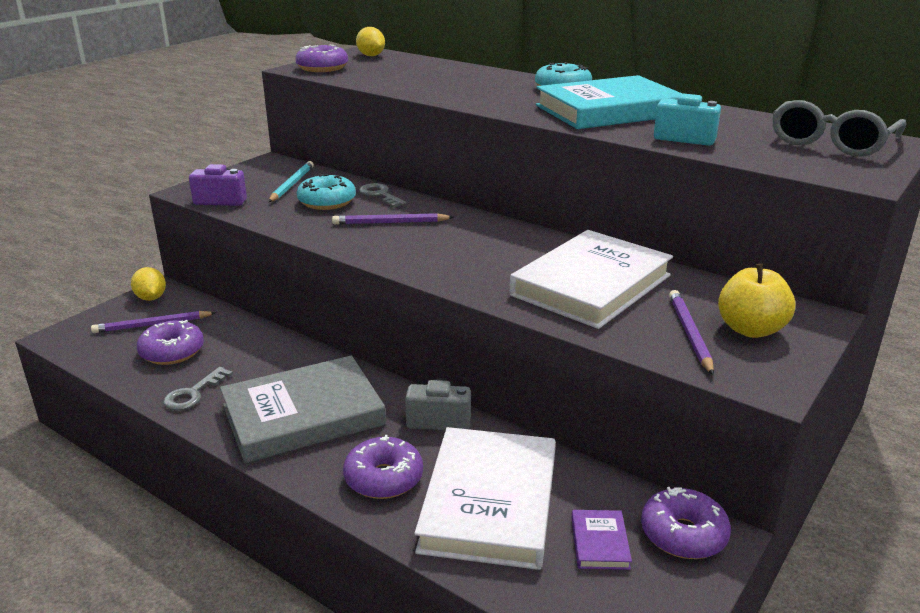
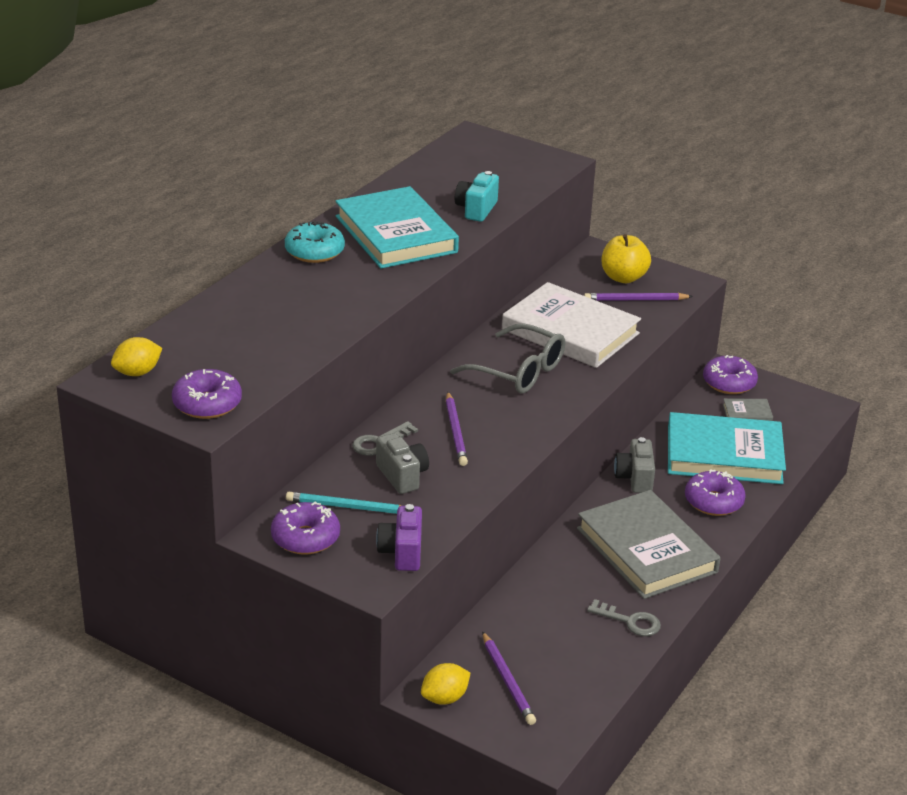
camera: 95 degrees left, 5 degrees up
purple donut [137,320,204,365] -> purple donut moved to [271,501,340,555]
turquoise donut [297,174,356,210] -> grey camera [376,433,429,494]
white book [414,427,556,570] -> turquoise book [668,412,786,484]
purple book [571,510,632,570] -> grey book [723,398,773,421]
grey glasses [772,100,907,157] -> grey glasses moved to [450,323,565,394]

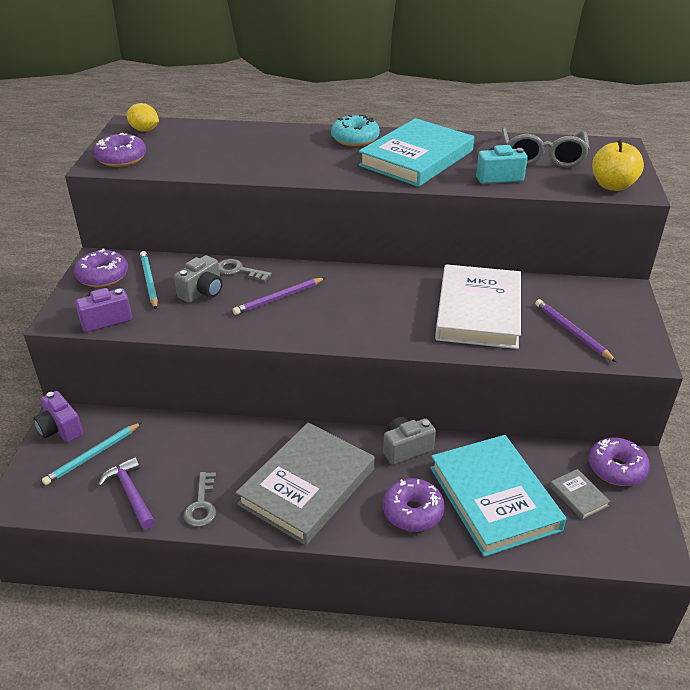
camera: 65 degrees right, 5 degrees up
yellow lemon [421,663,470,705] -> purple camera [33,391,83,443]
grey glasses [450,323,565,394] -> grey glasses moved to [502,127,590,168]
purple pencil [482,631,536,725] -> turquoise pencil [42,422,142,485]
yellow apple [602,234,651,283] -> yellow apple moved to [592,139,644,191]
none -> purple hammer [98,457,155,529]

